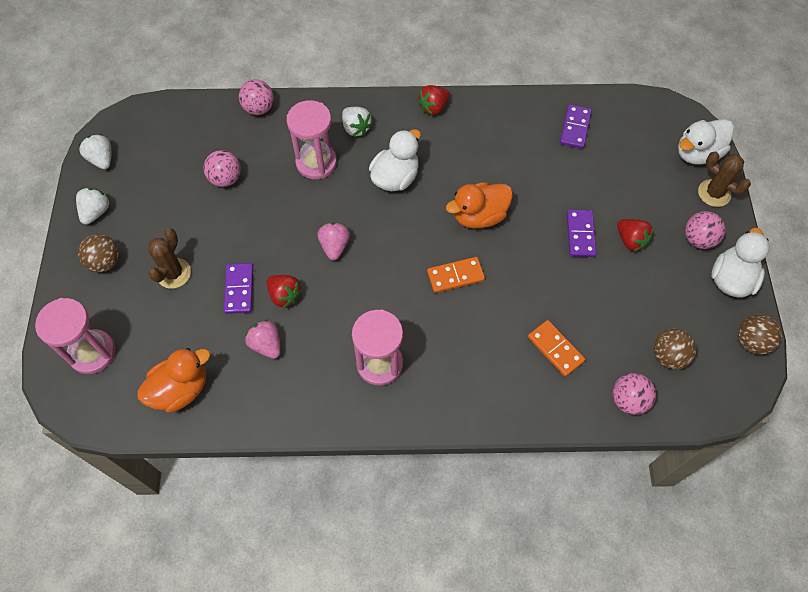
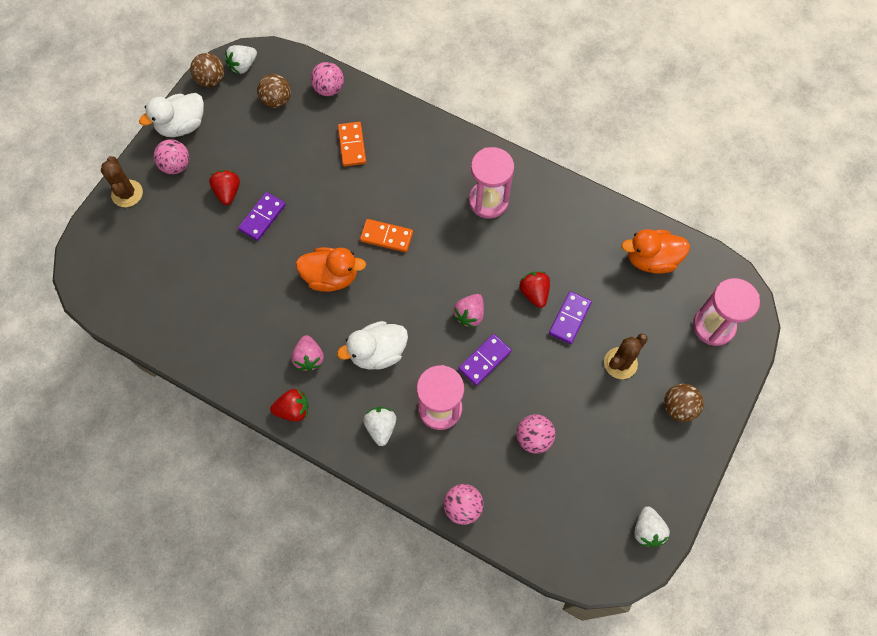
camera: 150 degrees left, 5 degrees up
white strawberry [76,188,110,225] -> white strawberry moved to [225,45,257,74]
pink strawberry [245,320,281,359] -> pink strawberry moved to [291,335,324,372]
purple domino [560,104,592,149] -> purple domino moved to [458,334,512,386]
white duck [678,119,734,165] -> none

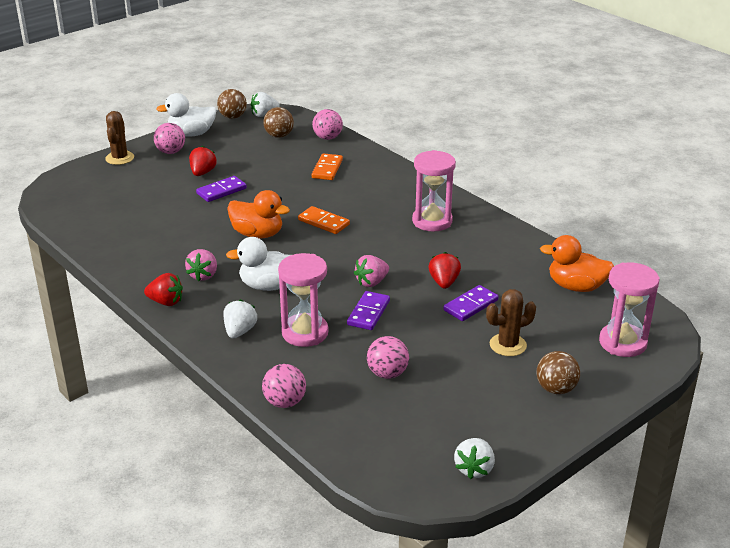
camera: 20 degrees right, 35 degrees down
purple domino [458,334,512,386] -> purple domino turned 45 degrees counterclockwise [347,291,390,330]

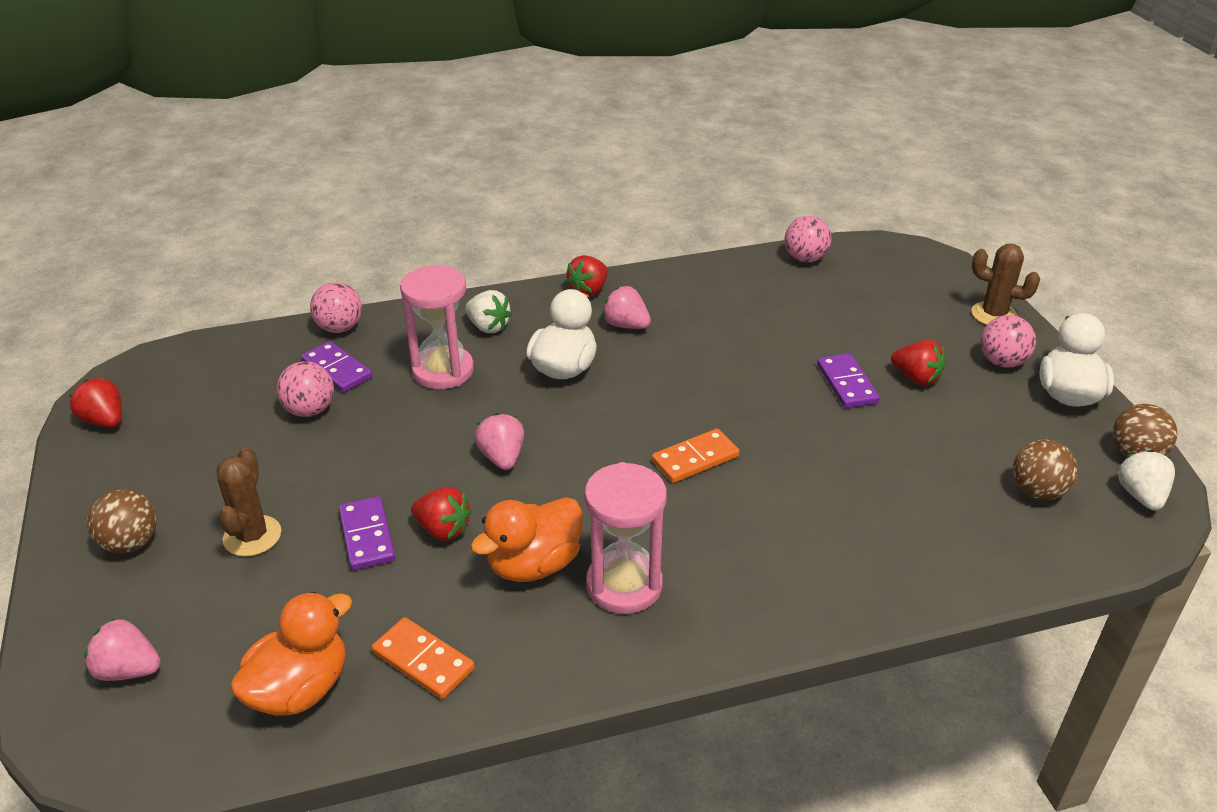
camera: 115 degrees right, 5 degrees up
orange duck [227,190,290,239] -> orange duck moved to [471,497,583,582]
pink ball [312,109,343,140] -> pink ball moved to [785,216,831,262]
orange domino [312,153,343,180] -> orange domino moved to [372,617,475,699]
purple domino [347,291,390,330] -> purple domino moved to [301,341,372,392]
white strawberry [454,438,495,479] -> red strawberry [69,378,122,428]
pink hourglass [599,262,660,357] -> pink strawberry [84,618,161,681]

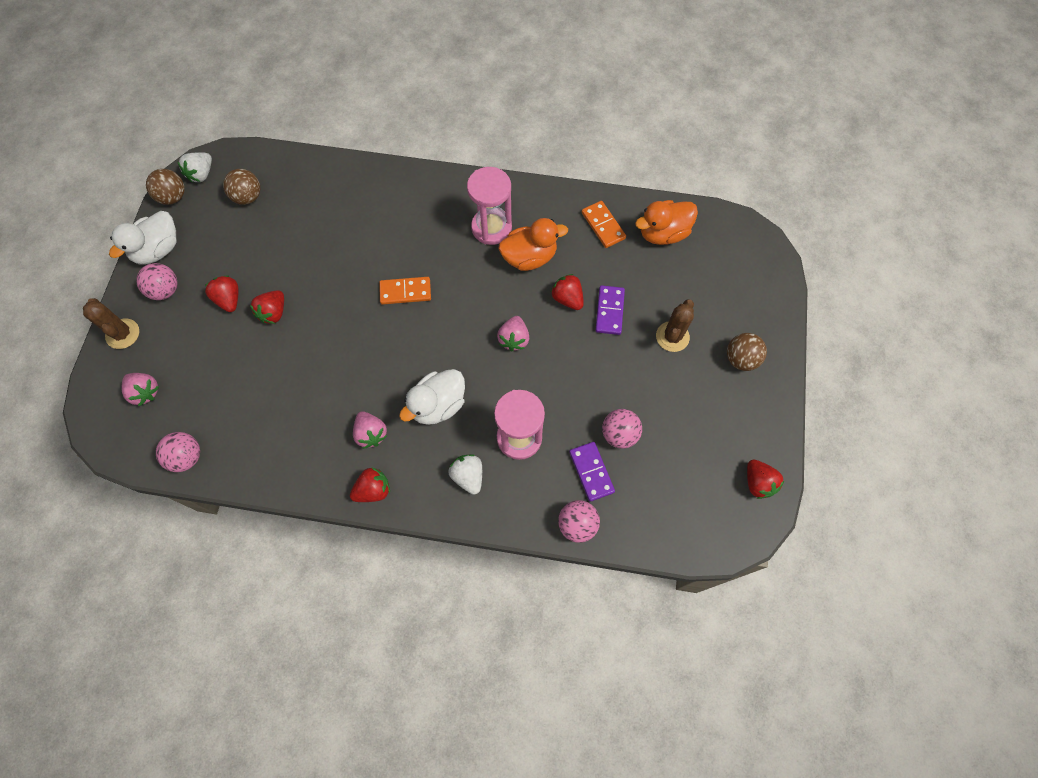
camera: 155 degrees left, 30 degrees up
pink strawberry [84,618,161,681] -> pink strawberry moved to [122,373,159,406]
purple domino [817,353,880,408] -> red strawberry [250,290,284,324]

